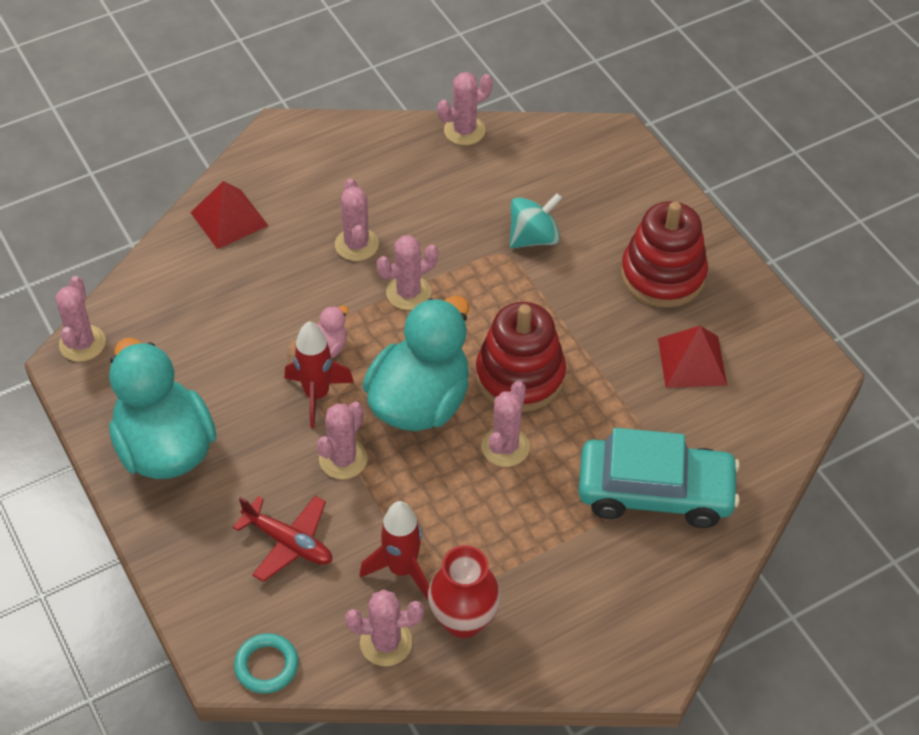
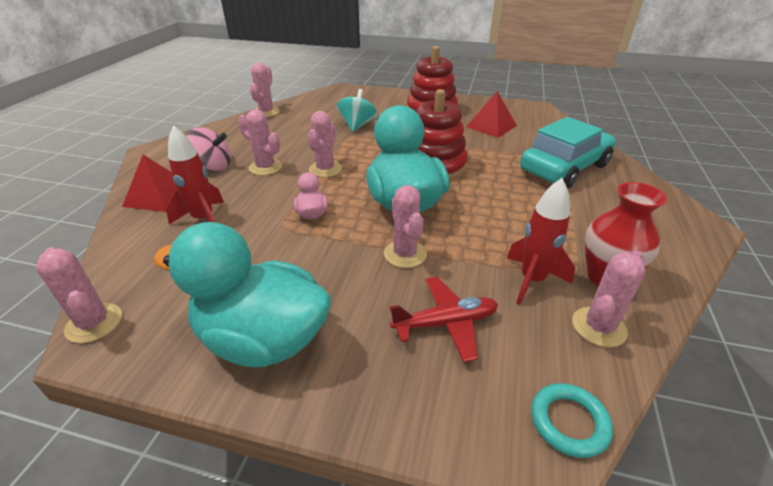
camera: 45 degrees left, 15 degrees down
red rocket [284,321,354,428] -> red rocket moved to [166,125,224,224]
pink cactus [481,381,530,467] -> none
none -> pink spinning top [187,127,231,171]

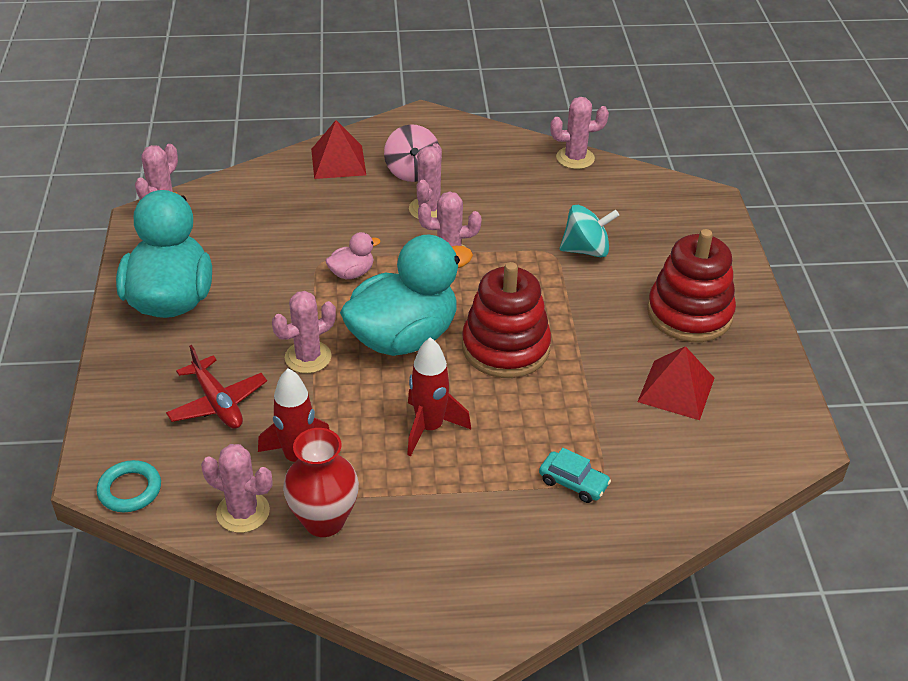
camera: 70 degrees right, 5 degrees up
red rocket [166,125,224,224] -> red rocket moved to [407,337,471,456]
turquoise car [520,117,616,189] -> turquoise car [539,448,611,503], size x0.42

